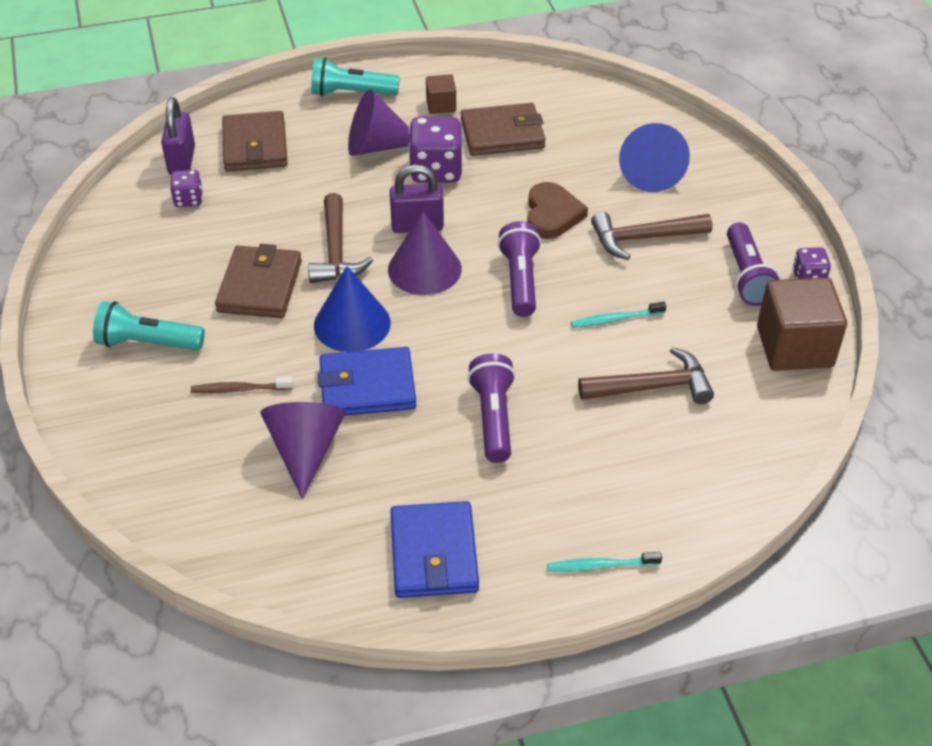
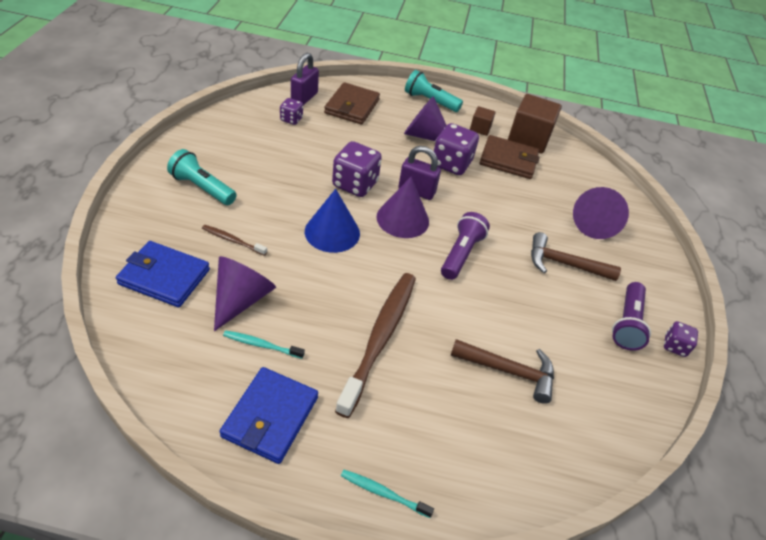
camera: 20 degrees right, 0 degrees up
brown wallet [215,244,302,318] -> none
brown hammer [308,193,374,283] -> purple dice [332,141,382,197]
blue wallet [318,347,416,416] -> blue wallet moved to [116,241,210,307]
purple flashlight [468,353,516,463] -> brown toothbrush [335,273,416,418]
brown heart [527,182,588,239] -> none
turquoise toothbrush [571,301,666,328] -> turquoise toothbrush moved to [223,330,305,359]
blue cone [619,123,690,192] -> purple cone [573,187,629,239]
brown cube [757,277,847,371] -> brown cube moved to [508,94,562,154]

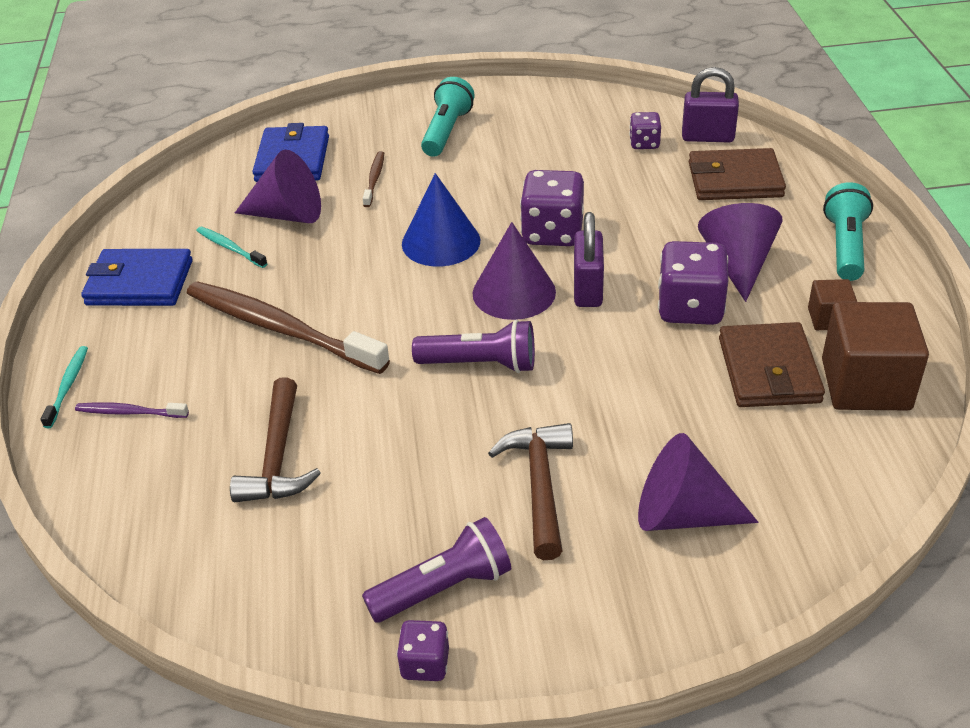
camera: 80 degrees right, 5 degrees down
turquoise toothbrush [223,330,305,359] -> turquoise toothbrush turned 45 degrees counterclockwise [197,226,268,268]
brown toothbrush [335,273,416,418] -> brown toothbrush turned 150 degrees counterclockwise [187,281,390,374]
purple flashlight [612,282,651,351] -> purple flashlight turned 150 degrees clockwise [362,517,511,623]
none -> purple toothbrush [75,402,189,418]

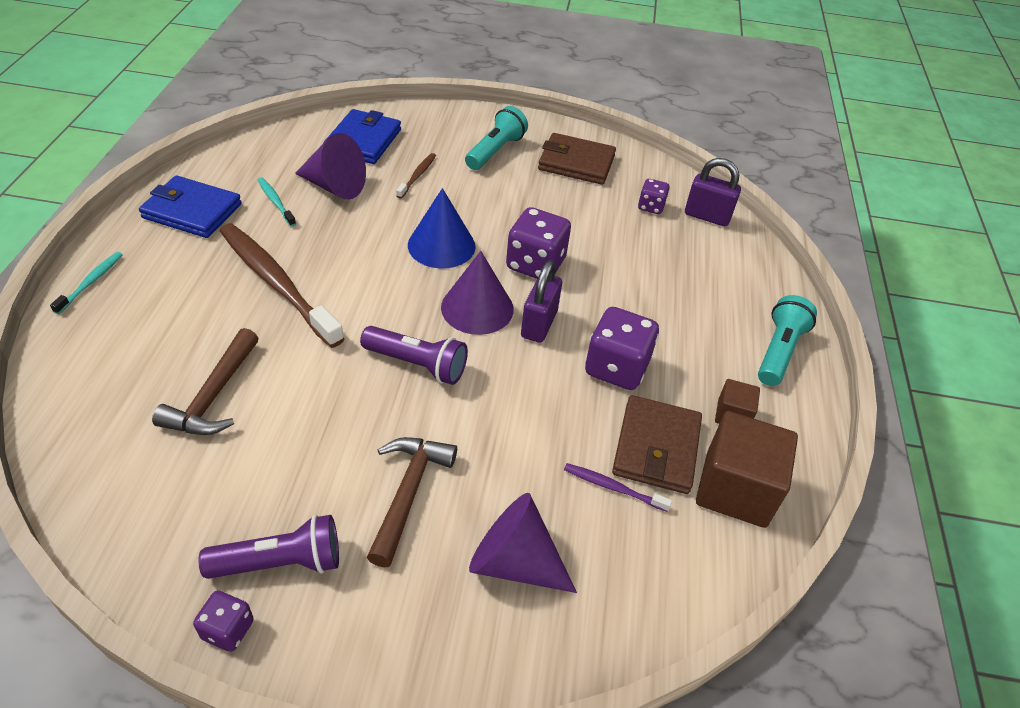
camera: 10 degrees right, 5 degrees up
purple toothbrush [75,402,189,418] -> purple toothbrush moved to [564,463,672,512]
brown wallet [689,148,786,200] -> brown wallet moved to [538,133,616,185]
purple cone [698,203,783,302] -> none

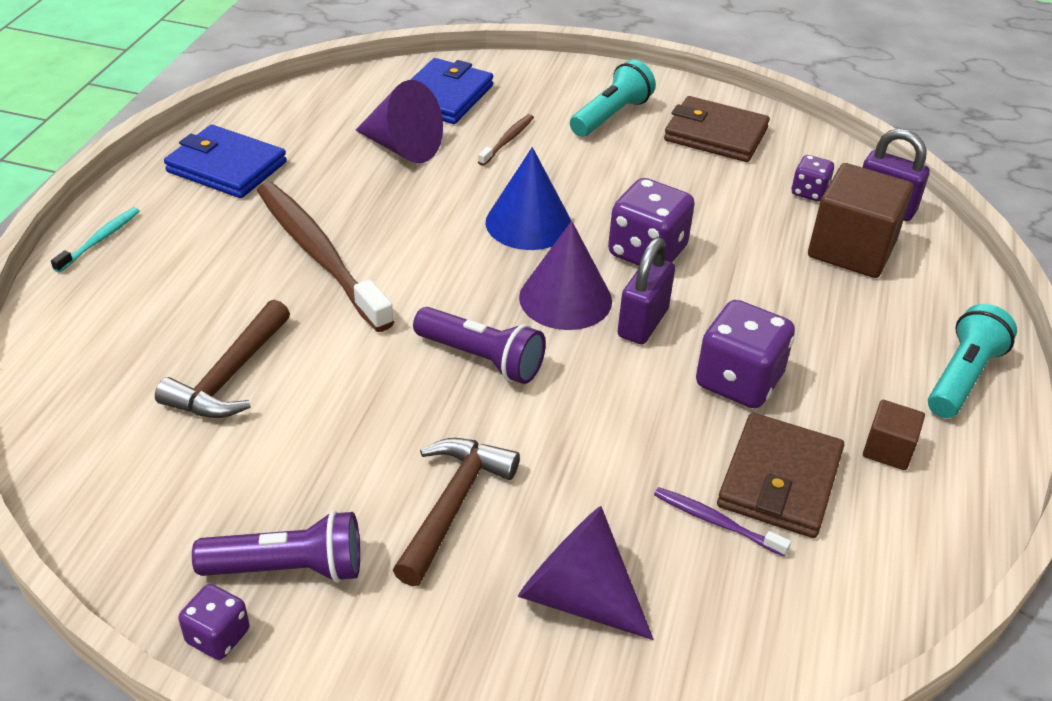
camera: 10 degrees right, 5 degrees down
turquoise toothbrush [258,177,296,227] -> none
brown cube [696,411,798,528] -> brown cube moved to [808,163,913,278]

